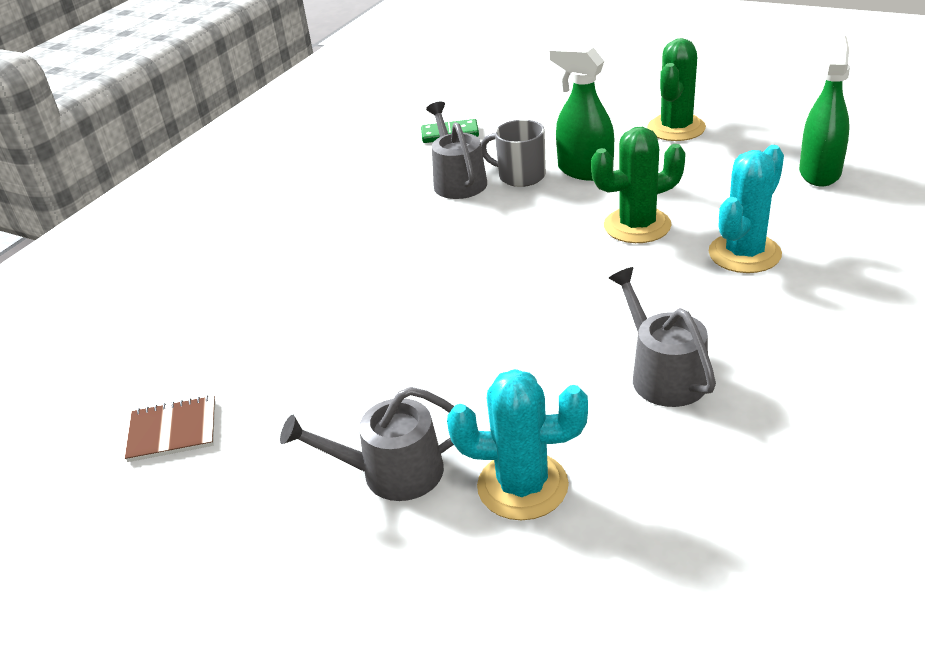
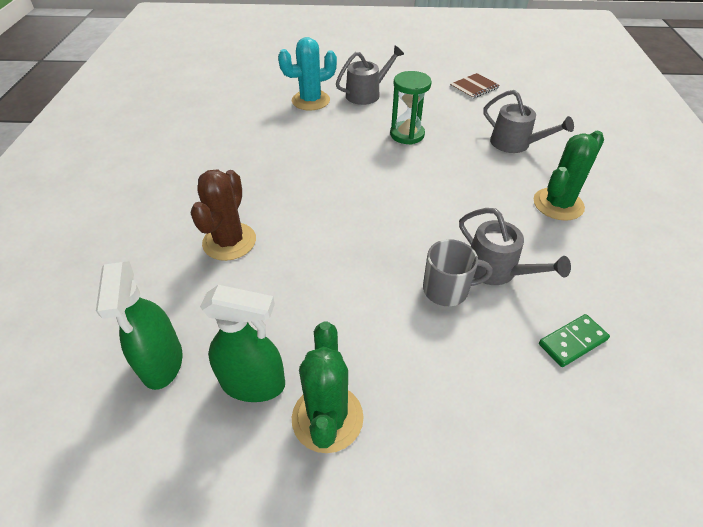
camera: 150 degrees right, 10 degrees up
green spray bottle [550,46,614,181] -> green spray bottle moved to [200,285,285,402]
green cactus [591,127,686,243] -> green cactus moved to [533,131,604,221]
grey watering can [609,267,716,407] -> grey watering can moved to [483,90,574,153]
turquoise cactus [709,145,784,273] -> brown cactus [191,169,256,261]
none -> green hourglass [390,71,432,145]

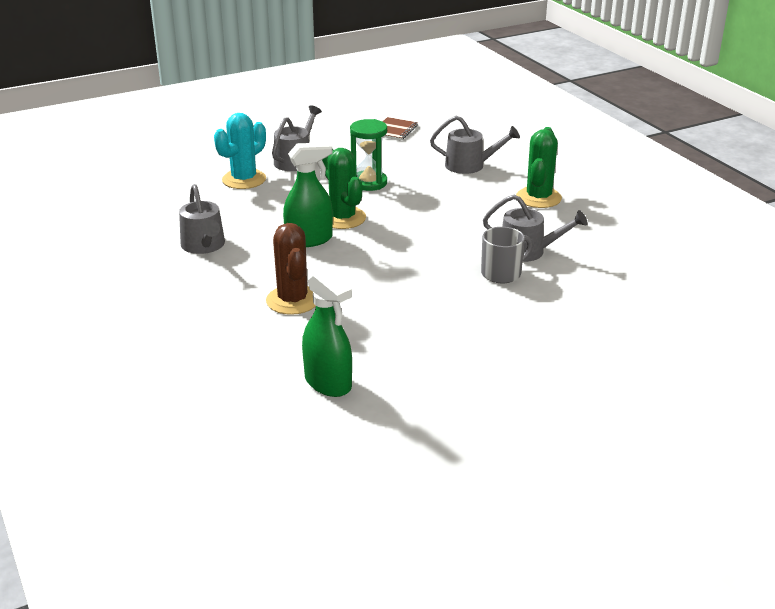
camera: 30 degrees left, 15 degrees down
green spray bottle [200,285,285,402] -> green spray bottle moved to [283,142,333,247]
green cactus [292,321,364,453] -> green cactus moved to [322,148,366,229]
green domino [539,314,610,367] -> none
none -> grey watering can [179,184,225,254]

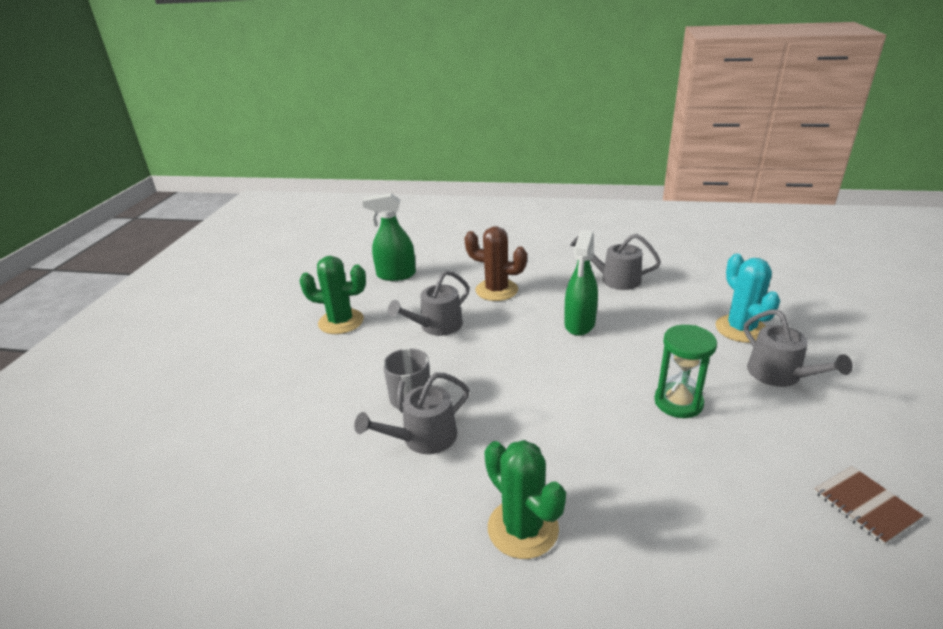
camera: 130 degrees right, 0 degrees up
green cactus [322,148,366,229] -> green cactus moved to [299,256,366,334]
grey watering can [430,116,520,174] -> grey watering can moved to [388,270,470,336]

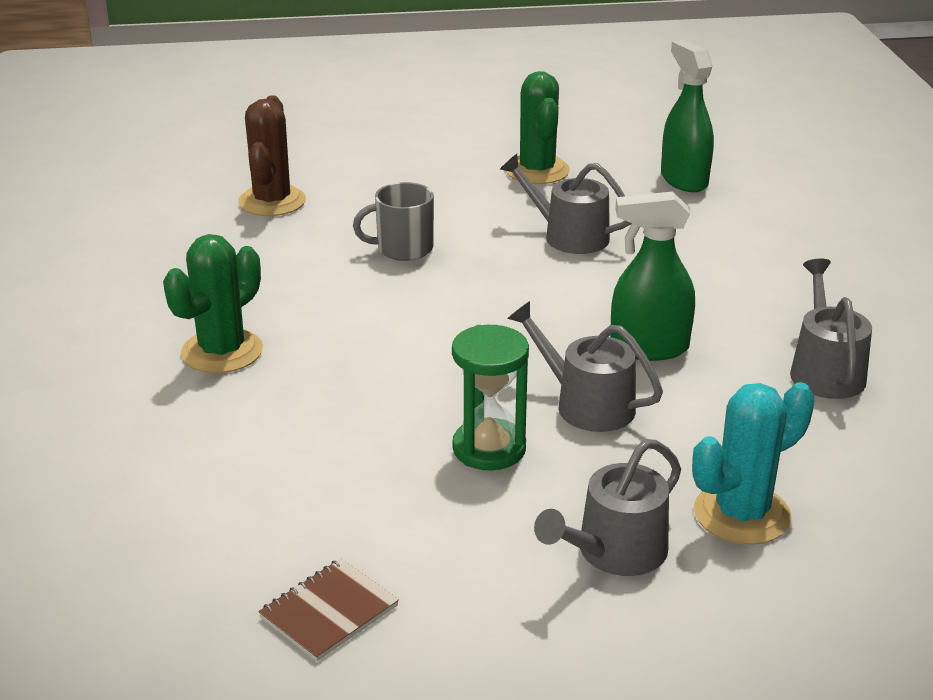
camera: 70 degrees right, 0 degrees up
grey watering can [354,372,469,454] -> grey watering can moved to [507,301,663,432]
brown cactus [465,226,527,301] -> brown cactus moved to [238,95,306,216]

